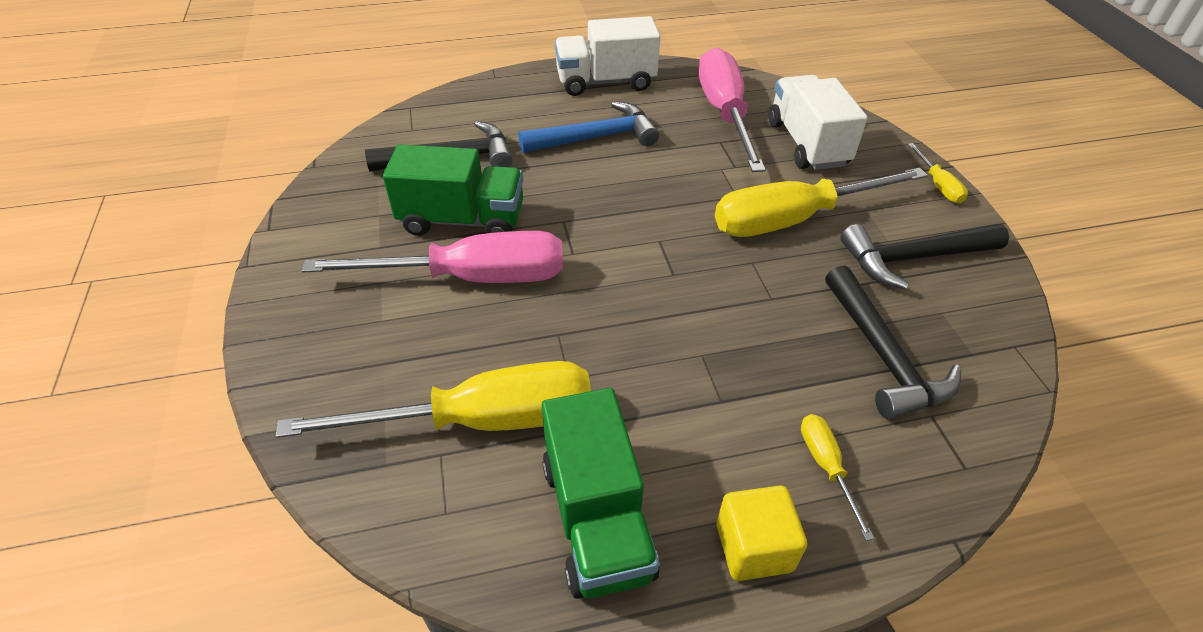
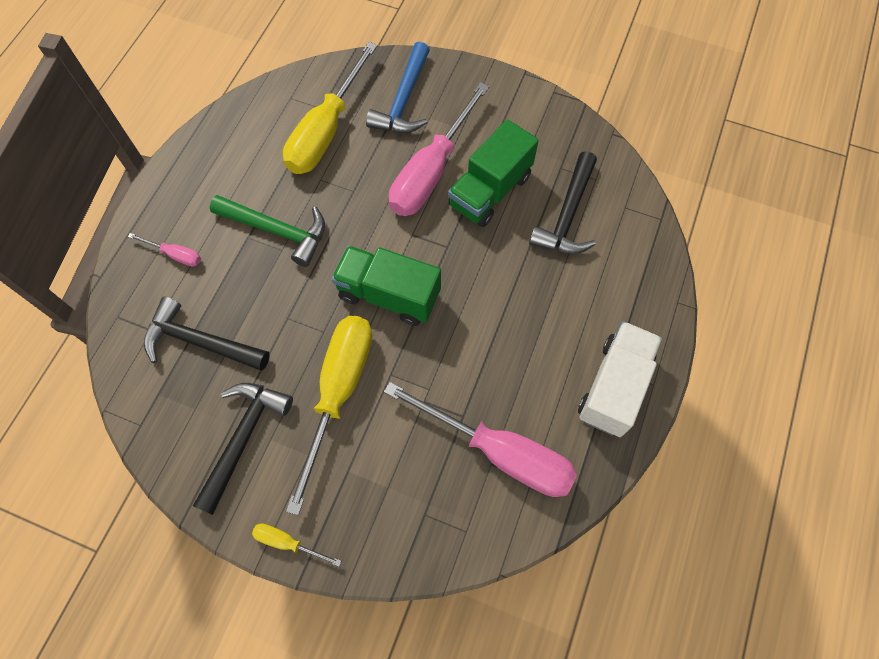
camera: 125 degrees right, 20 degrees up
blue hammer [518,101,659,153] -> blue hammer moved to [366,42,430,133]
green truck [542,388,660,599] -> green truck moved to [331,246,441,326]
yellow cube [717,485,807,581] -> none
white truck [769,75,868,170] -> none
yellow screwdriver [801,414,875,541] -> pink screwdriver [128,233,201,267]
none -> green hammer [210,195,325,267]

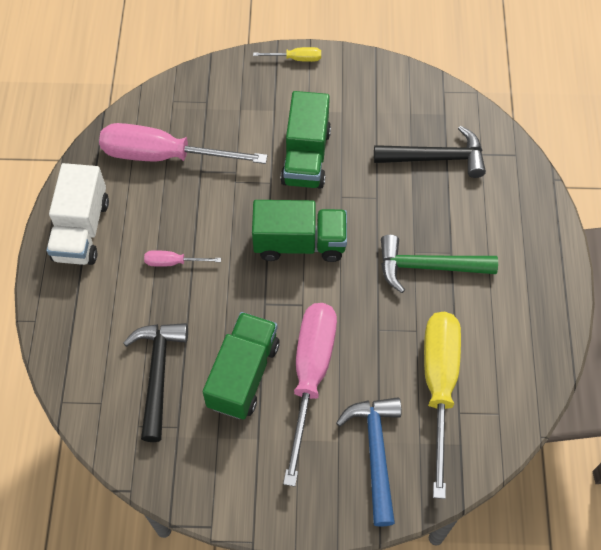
camera: 160 degrees right, 5 degrees down
pink screwdriver [128,233,201,267] -> pink screwdriver moved to [144,250,221,267]
black hammer [193,383,293,515] -> none
yellow screwdriver [286,316,372,515] -> green truck [280,91,331,189]

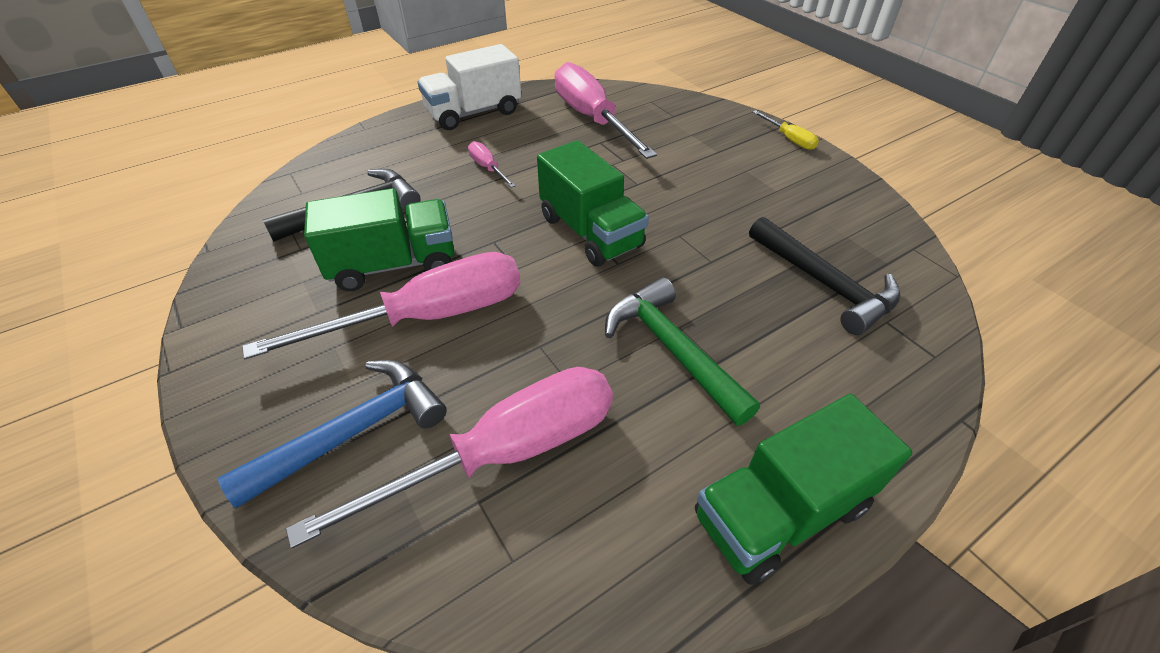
camera: 55 degrees right, 15 degrees down
green truck [280,91,331,189] -> green truck moved to [695,394,912,585]
yellow screwdriver [424,312,461,499] -> pink screwdriver [286,367,613,549]

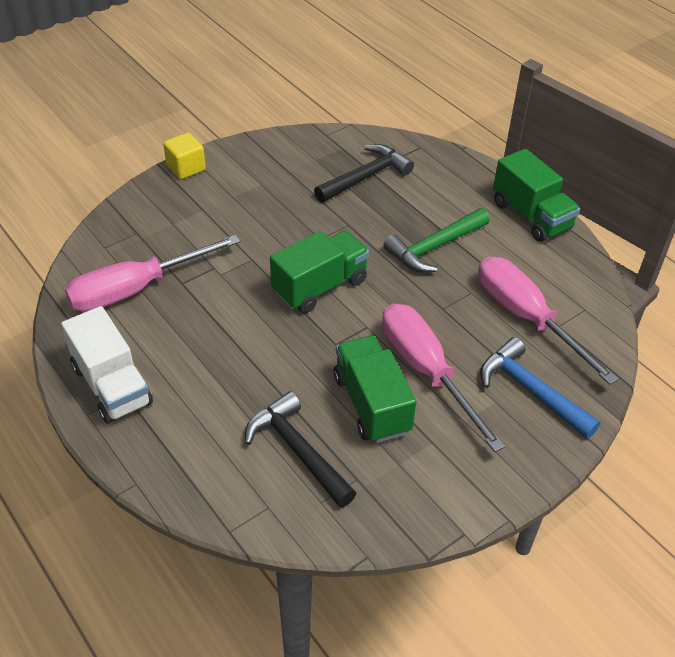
camera: 95 degrees left, 0 degrees up
pink screwdriver [468,141,516,188] -> none
yellow screwdriver [753,110,819,150] -> yellow cube [163,132,206,179]

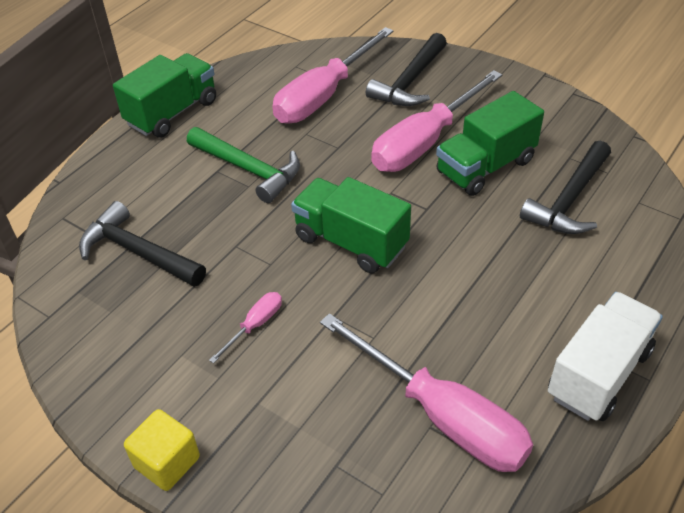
camera: 105 degrees left, 0 degrees up
blue hammer [480,337,601,439] -> black hammer [366,33,447,106]
none -> pink screwdriver [209,292,282,363]

